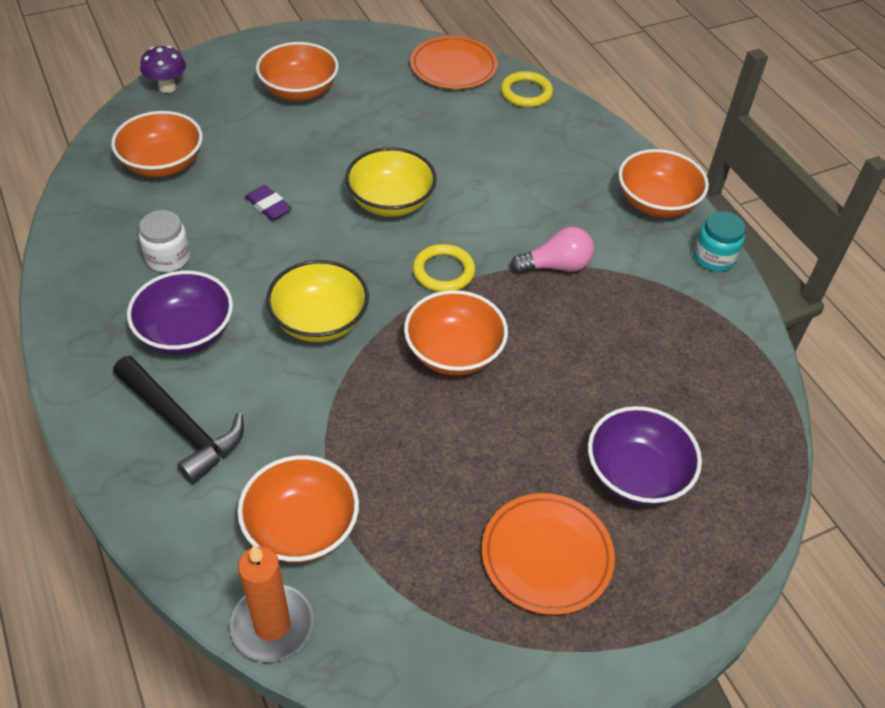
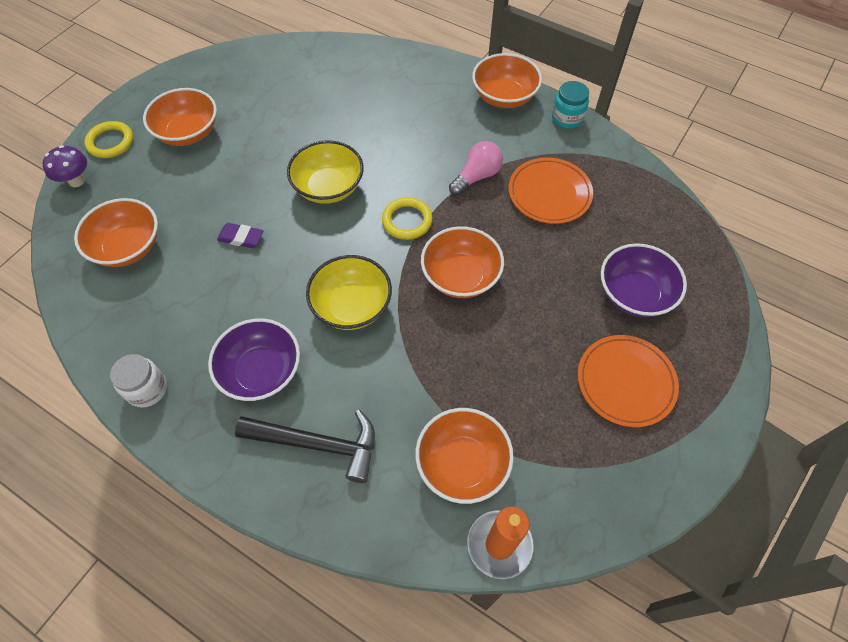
camera: 30 degrees left, 10 degrees up
white jar [139,210,190,272] -> white jar moved to [110,354,167,408]
orange plate [410,36,498,89] -> orange plate moved to [509,157,593,224]
yellow ring [501,71,553,107] -> yellow ring moved to [84,121,133,158]

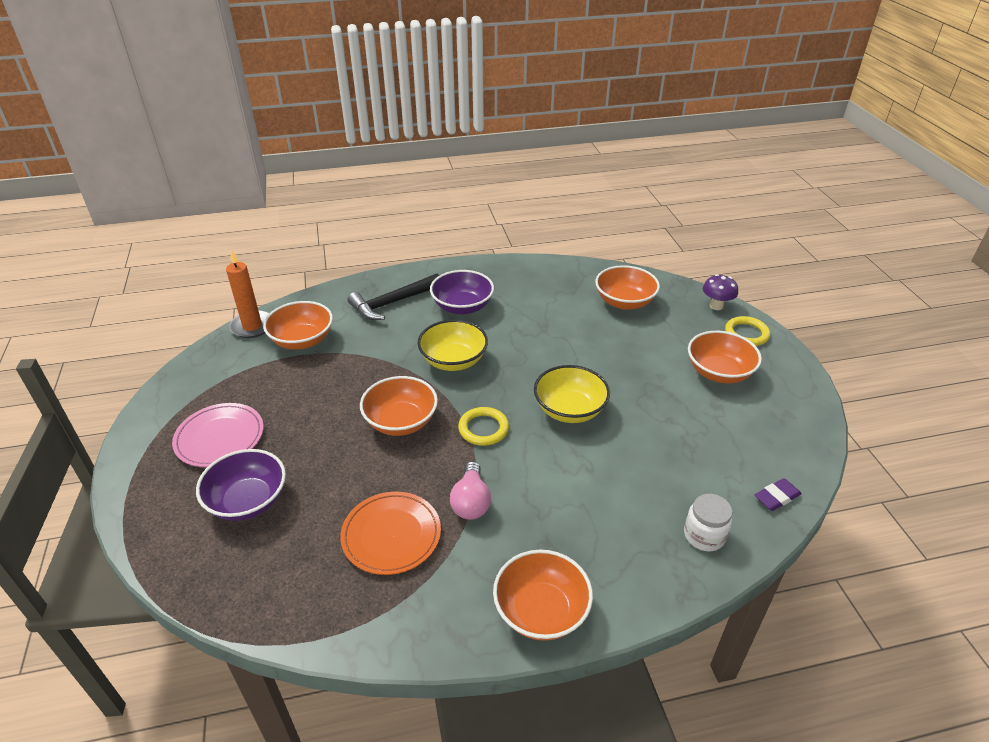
camera: 135 degrees right, 20 degrees down
white jar [110,354,167,408] -> white jar moved to [684,494,732,551]
purple eraser [217,223,263,248] -> purple eraser moved to [755,478,802,511]
turquoise jar [552,81,589,129] -> none
orange plate [578,335,679,427] -> pink plate [172,403,264,467]

